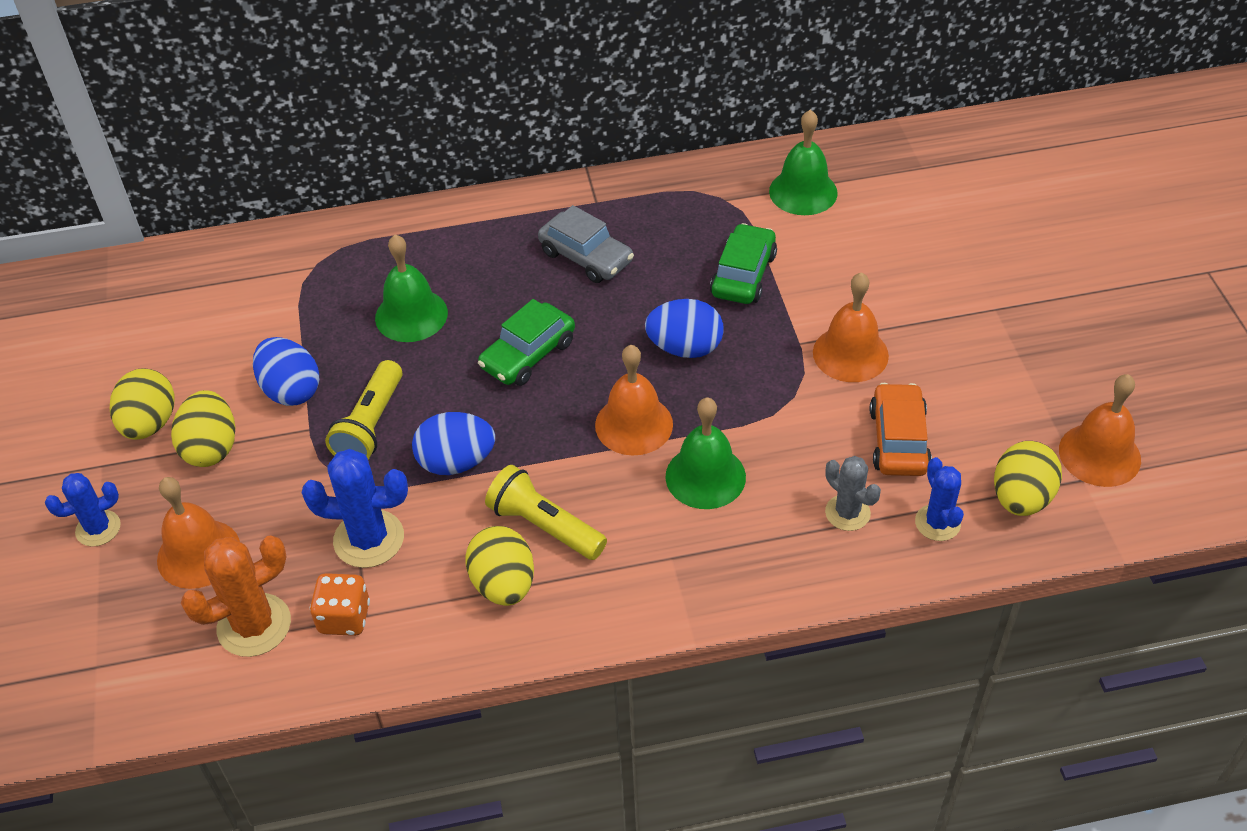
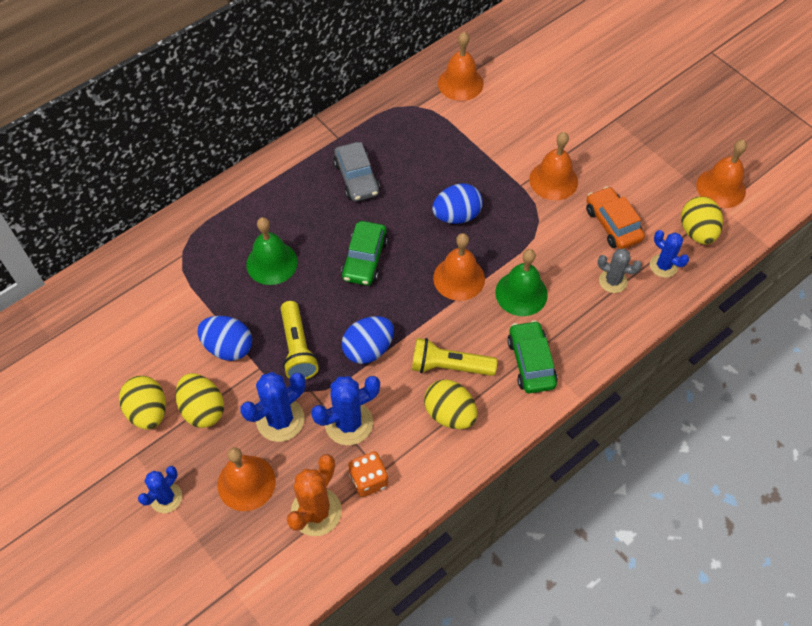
camera: 30 degrees left, 10 degrees up
grey car [538,205,634,283] -> grey car turned 60 degrees clockwise [334,142,380,202]
green car [710,223,777,304] -> green car moved to [507,320,558,393]
green bell [769,109,838,215] -> orange bell [438,32,483,101]
none -> blue cactus [240,372,305,442]

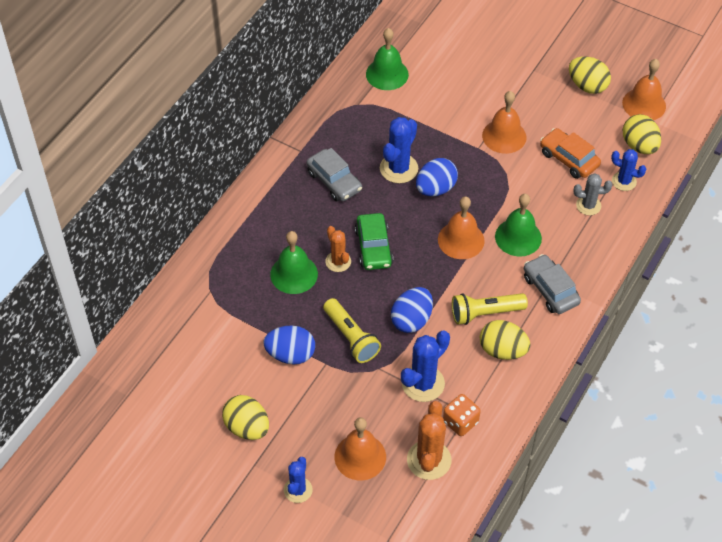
camera: 20 degrees left, 5 degrees down
yellow egg [176,373,224,428] -> yellow egg moved to [569,57,611,94]
blue cactus [240,372,305,442] -> blue cactus moved to [380,117,418,183]
orange bell [438,32,483,101] -> green bell [366,28,409,90]
green car [507,320,558,393] -> grey car [524,254,581,314]
none -> orange cactus [325,226,351,272]

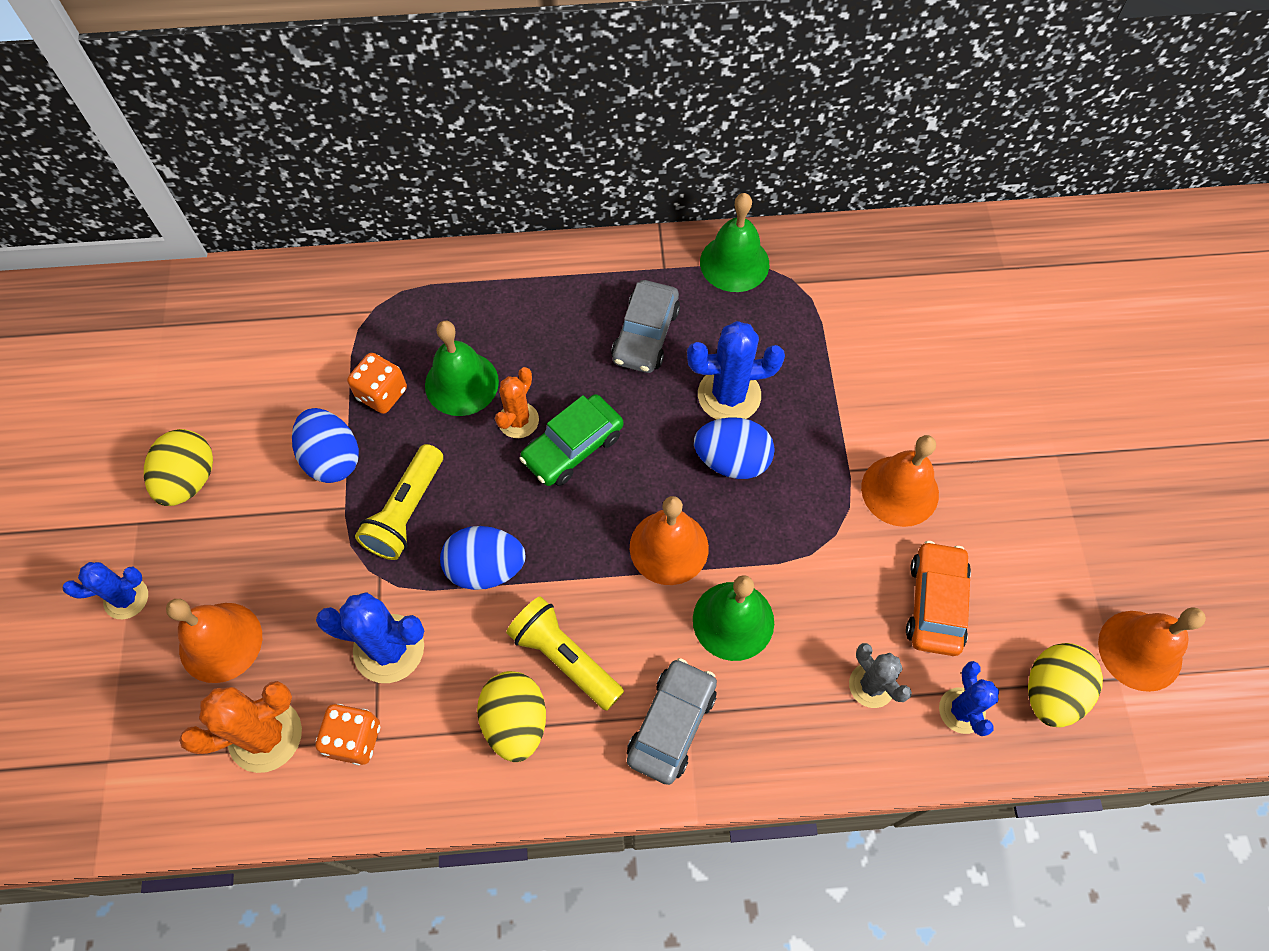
camera: 55 degrees right, 10 degrees up
green bell [366,28,409,90] -> green bell moved to [700,193,769,292]
yellow egg [569,57,611,94] -> none
none -> orange dice [347,353,407,414]

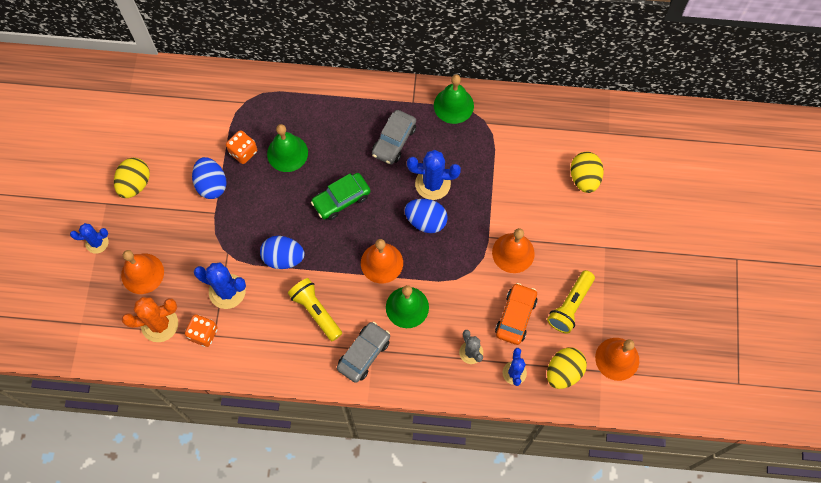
camera: 10 degrees right, 5 degrees up
yellow flashlight [355,444,443,560] -> yellow flashlight moved to [547,270,595,333]
yellow egg [477,671,546,762] -> yellow egg moved to [570,152,604,193]
orange cactus [495,367,539,438] -> none

